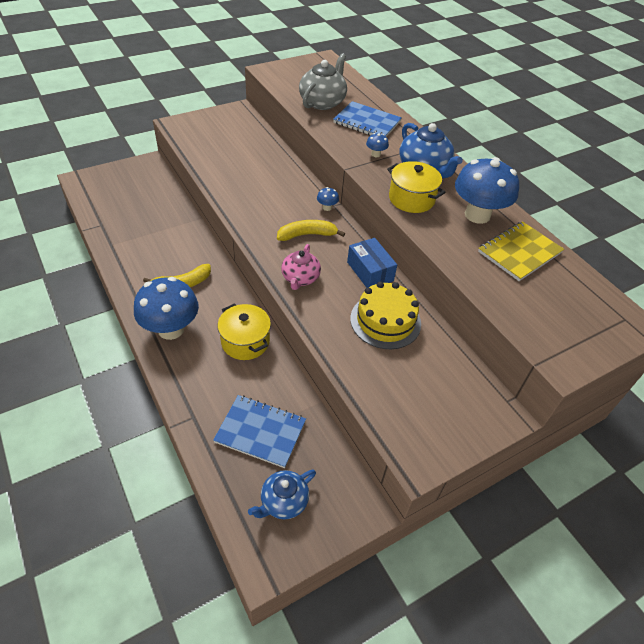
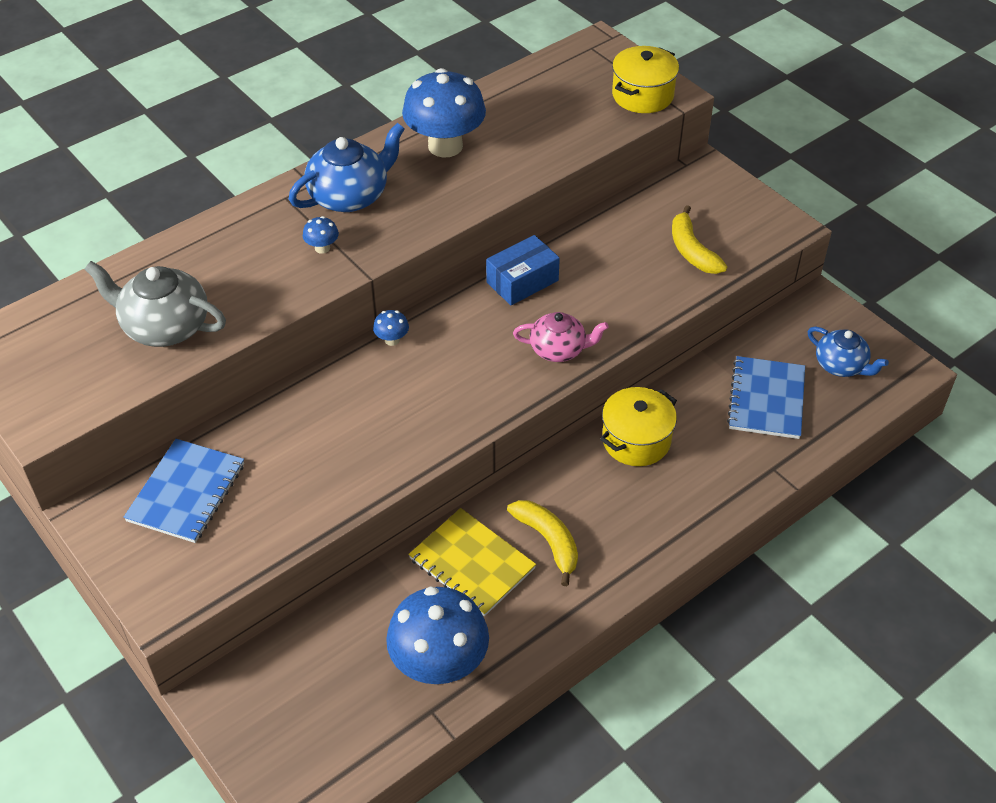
camera: 95 degrees left, 0 degrees up
blue mushroom [134,277,199,340] -> blue mushroom moved to [386,586,489,684]
yellow banana [277,220,345,241] -> yellow banana moved to [672,205,727,274]
blue notebook [333,101,402,137] -> blue notebook moved to [123,439,244,543]
yellow cake [350,282,421,349] -> none
yellow pot [387,161,446,213] -> yellow pot moved to [612,46,679,113]
yellow notebook [478,221,564,281] -> yellow notebook moved to [408,508,536,616]

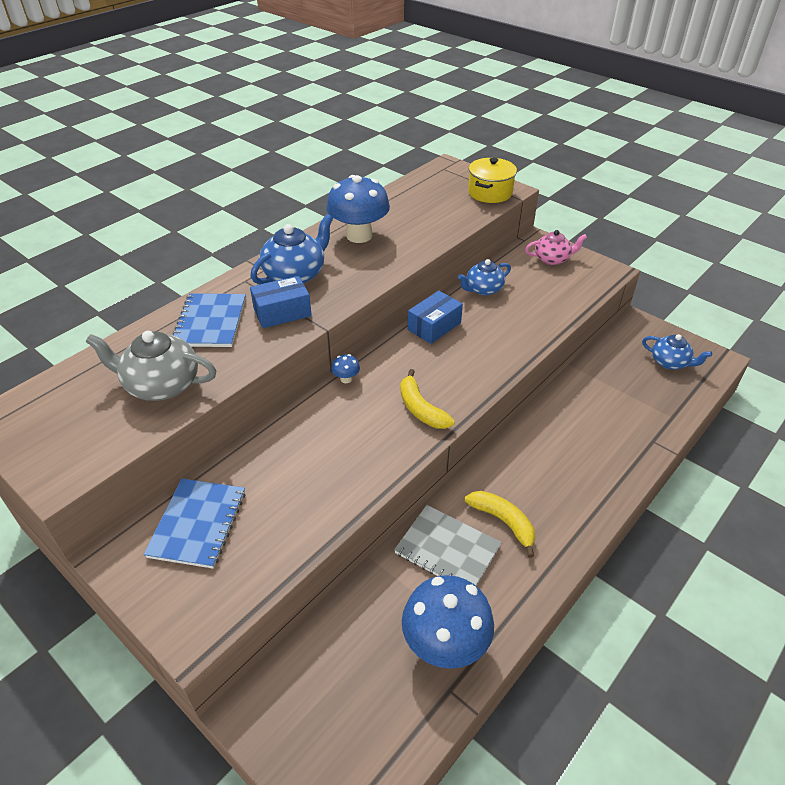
camera: 10 degrees left, 5 degrees down
blue mushroom [303,216,339,254] -> blue box [250,276,312,328]
yellow notebook [408,508,536,616] -> grey notebook [394,505,502,586]
pink teapot [513,312,609,362] -> pink teapot moved to [525,230,587,265]
yellow pot [600,387,677,466] -> none
yellow banana [672,205,727,274] -> yellow banana moved to [400,369,455,429]
blue notebook [727,356,805,439] -> blue notebook moved to [173,293,246,347]
none -> blue teapot [458,259,511,295]

